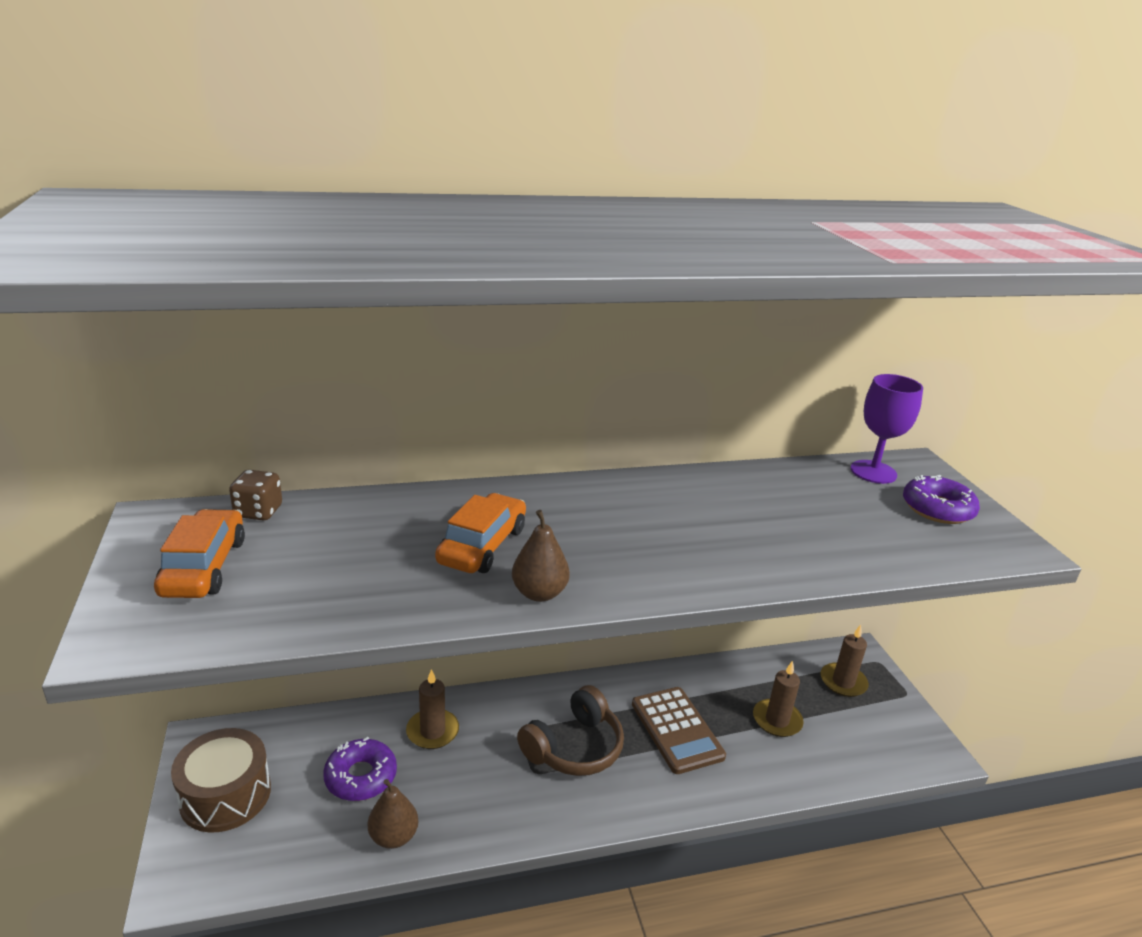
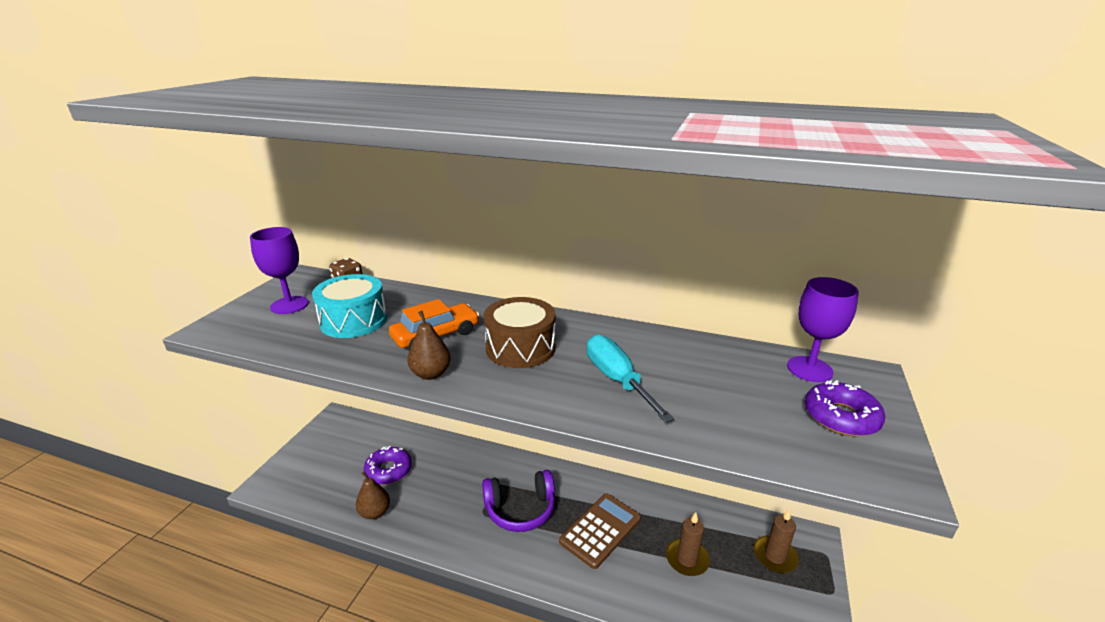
camera: 35 degrees right, 0 degrees up
orange car [154,509,245,598] -> purple goblet [250,227,309,314]
brown drum [171,728,271,833] -> brown drum moved to [484,297,556,368]
brown candle [406,669,459,749] -> none
brown headphones [517,685,624,776] -> purple headphones [482,470,555,532]
brown calculator [632,687,726,774] -> brown calculator turned 150 degrees counterclockwise [559,493,641,569]
none -> turquoise drum [312,274,387,338]
none -> turquoise screwdriver [587,334,674,423]

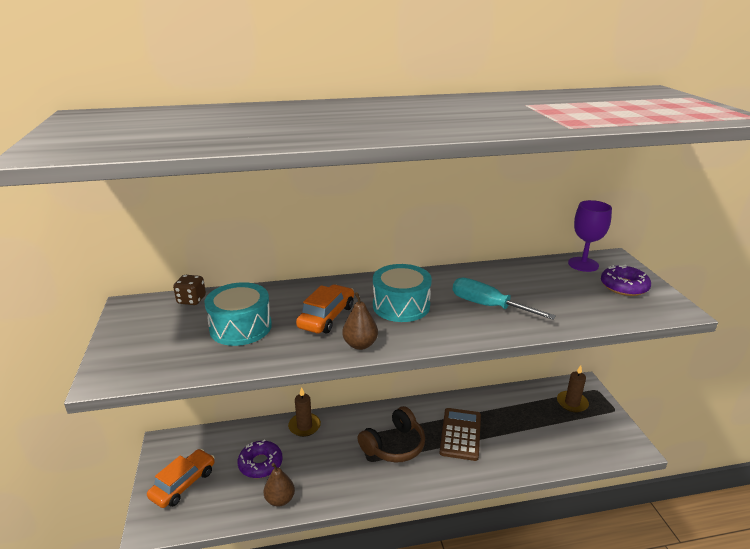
camera: 30 degrees left, 0 degrees up
purple goblet [250,227,309,314] -> none
purple headphones [482,470,555,532] -> brown headphones [358,406,425,463]
brown drum [484,297,556,368] -> turquoise drum [373,264,432,322]
brown candle [666,512,710,576] -> brown candle moved to [288,387,321,437]
none -> orange car [147,449,215,508]

